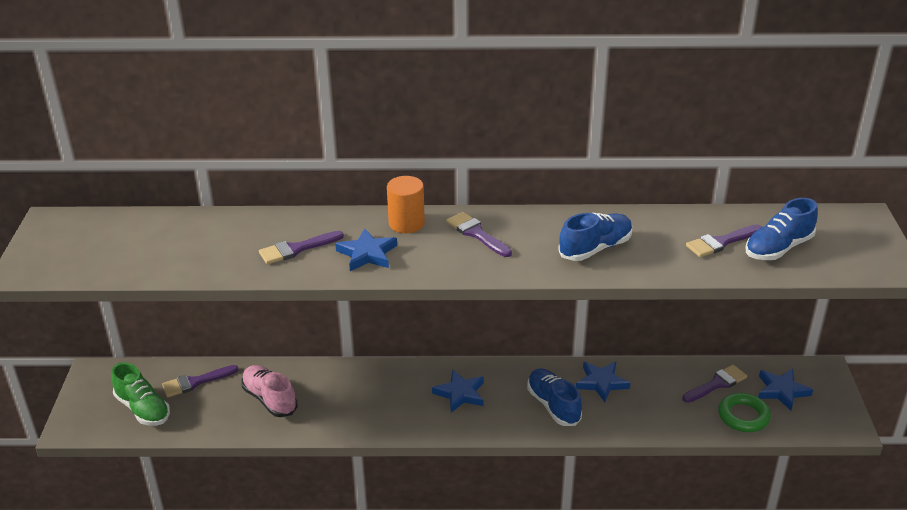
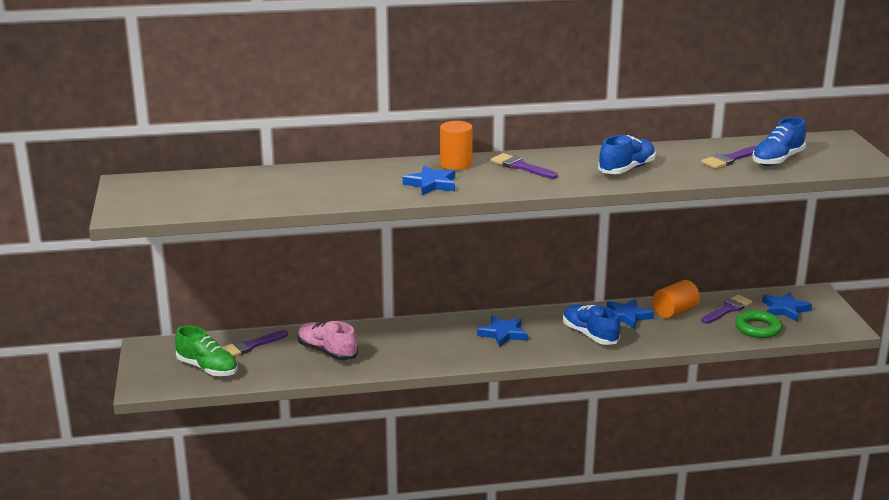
camera: 10 degrees left, 10 degrees down
purple brush [259,231,344,264] -> none
none -> orange cylinder [652,280,700,318]

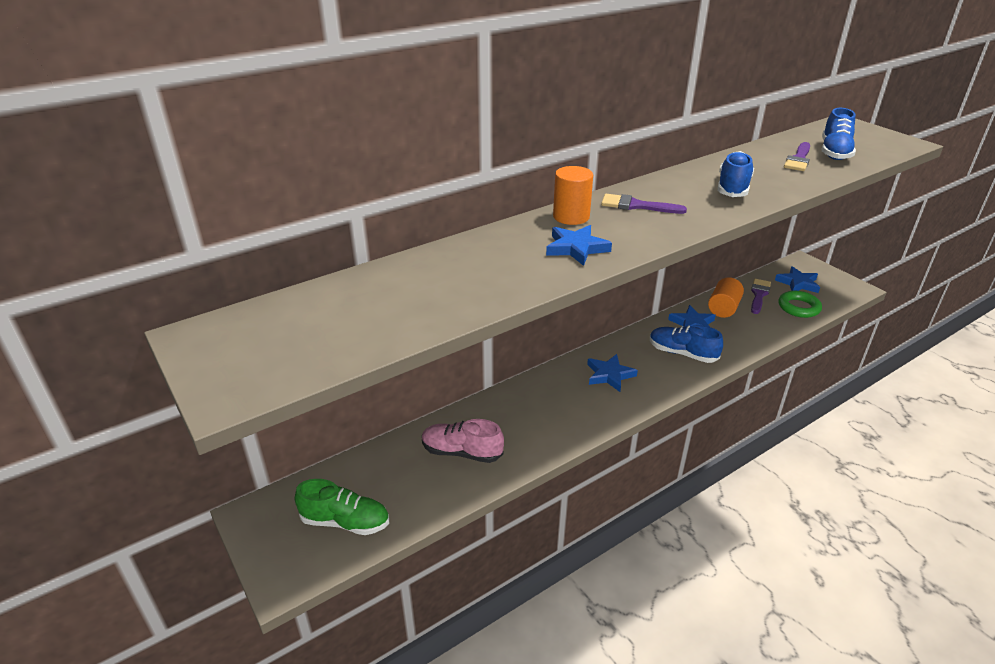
camera: 25 degrees left, 10 degrees up
purple brush [221,330,288,356] -> none

